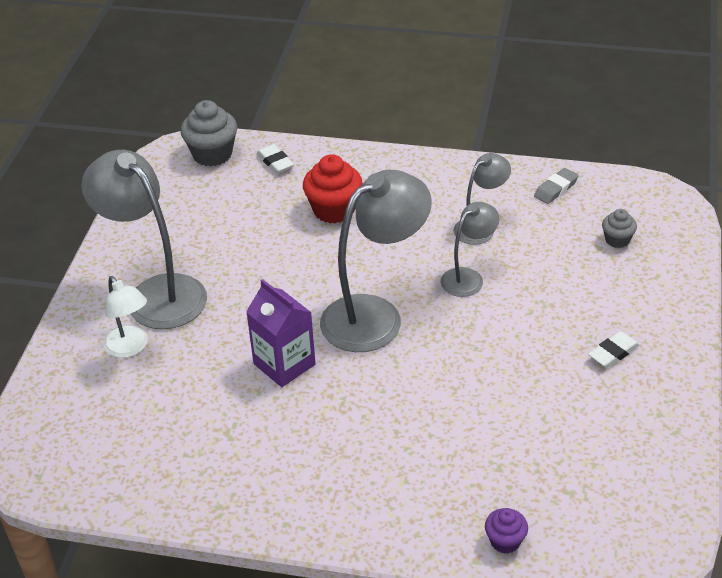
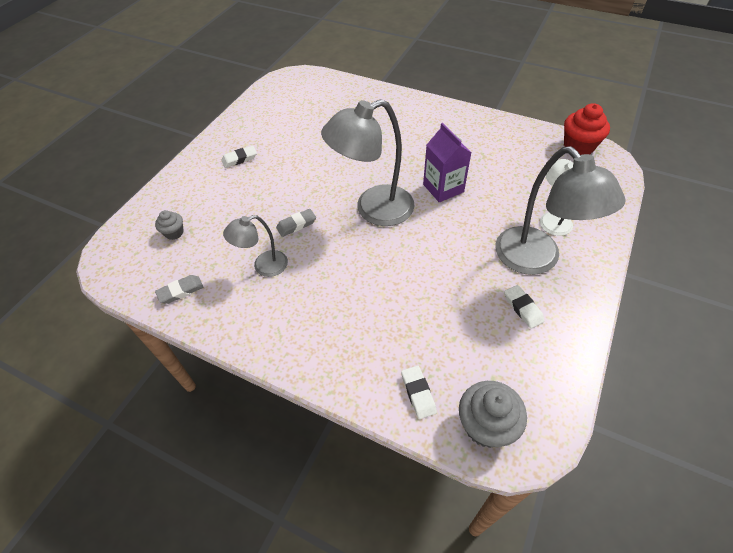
camera: 165 degrees left, 10 degrees up
red cupcake [303,154,363,223] -> red cupcake moved to [564,103,610,155]
grey lamp [441,202,499,297] -> grey eraser [276,209,316,237]
purple cupcake [485,508,528,554] -> none
none -> white eraser [505,285,544,329]

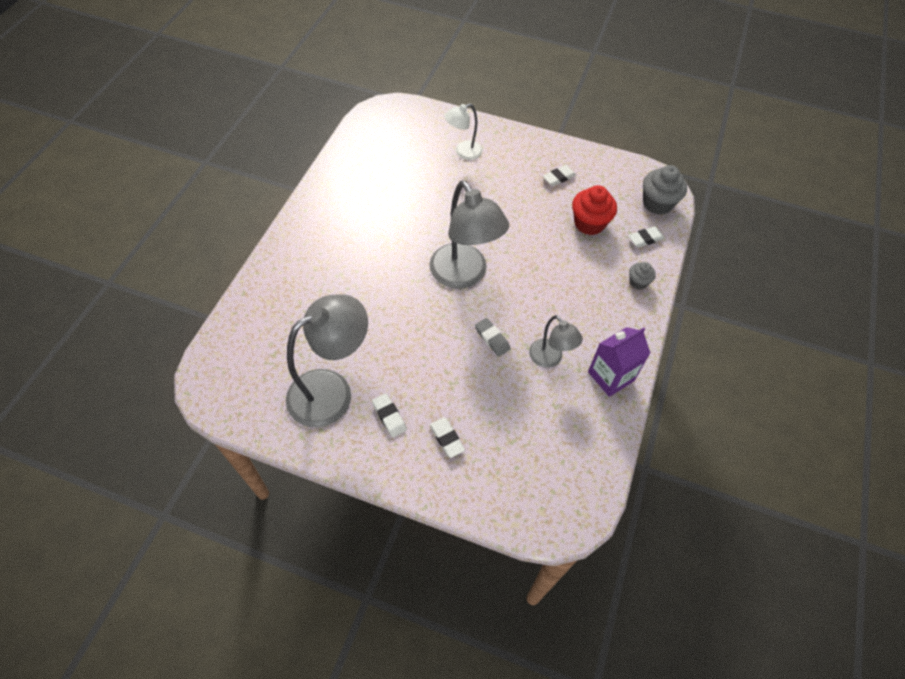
camera: 100 degrees left, 5 degrees up
grey cupcake [155,210,184,240] -> grey cupcake moved to [629,262,656,289]
grey eraser [155,275,203,304] -> none
purple carton [423,123,471,202] -> purple carton moved to [588,327,650,397]
grey lamp [495,146,626,275] -> grey lamp moved to [286,294,368,427]
red cupcake [564,103,610,155] -> red cupcake moved to [572,185,617,235]
none -> white eraser [430,417,465,458]

